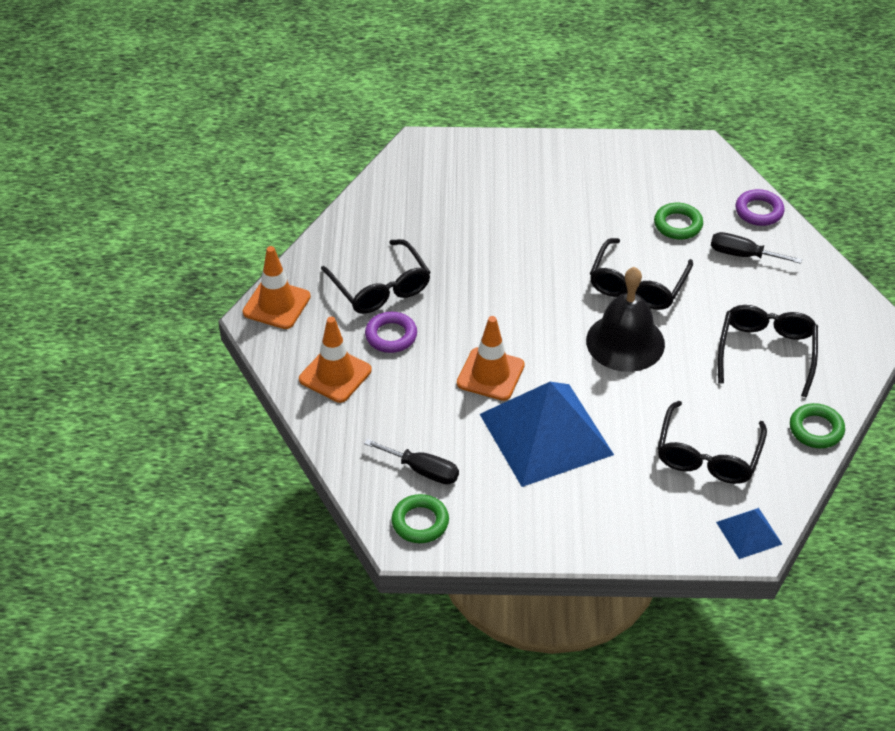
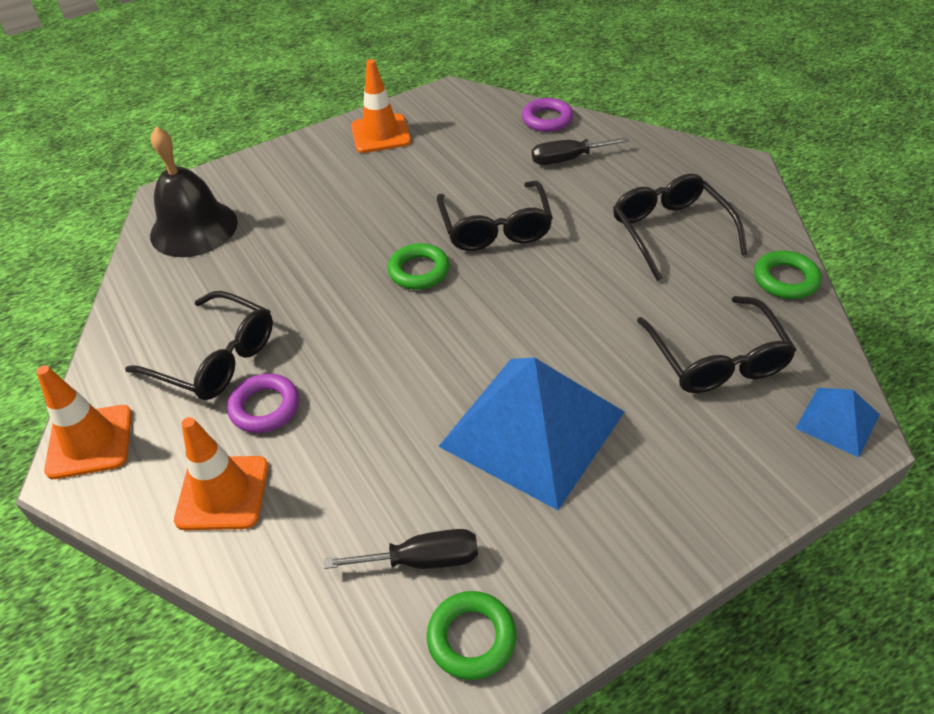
camera: 30 degrees left, 0 degrees up
orange traffic cone [457,316,525,401] -> orange traffic cone moved to [351,59,411,153]
black bell [586,267,665,372] -> black bell moved to [150,127,238,257]
green ring [654,203,703,239] -> green ring moved to [388,243,450,290]

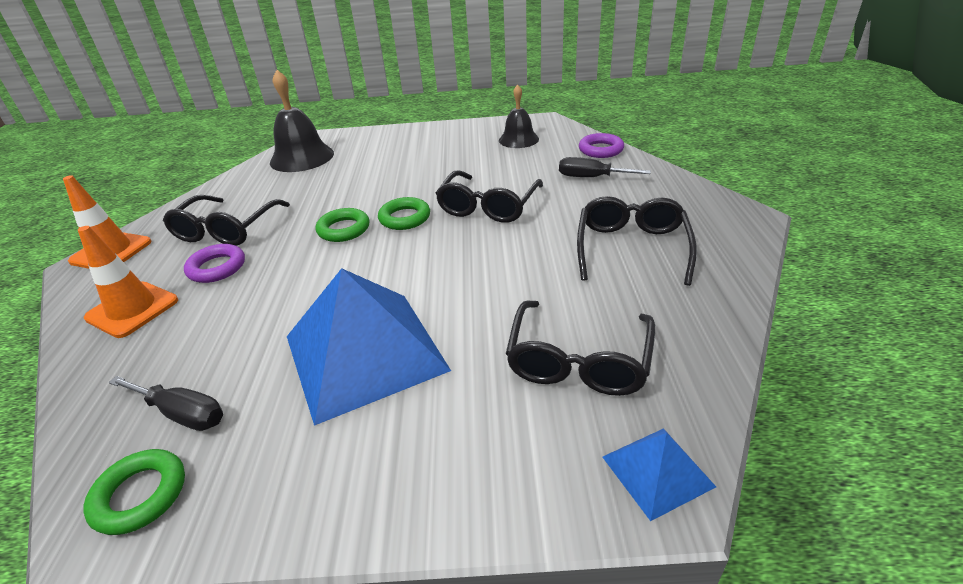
camera: 30 degrees right, 10 degrees down
black glasses [125,291,273,400] -> black glasses turned 45 degrees clockwise [163,195,290,246]
orange traffic cone [351,59,411,153] -> none
green ring [754,251,821,299] -> green ring moved to [315,208,369,242]
none -> black bell [499,84,539,148]

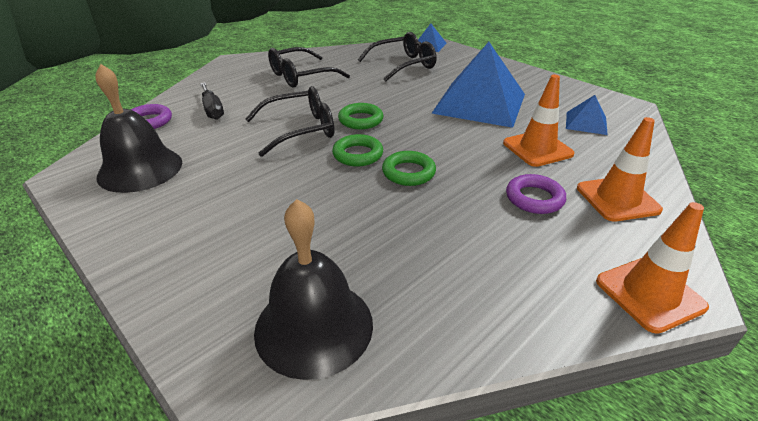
camera: 135 degrees left, 0 degrees up
green ring [83,449,185,535] -> green ring moved to [338,103,383,129]
black screwdriver [108,376,223,431] -> blue pyramid [566,95,608,135]
black glasses [163,195,290,246] -> none
black bell [499,84,539,148] -> black bell [95,64,182,193], size x1.57
none -> orange traffic cone [503,75,574,167]

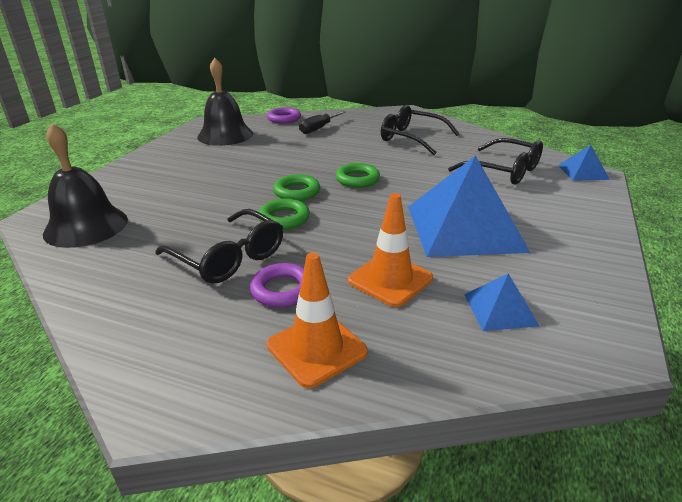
camera: 65 degrees right, 5 degrees down
black glasses [246,86,335,157] -> black glasses moved to [155,209,283,284]
orange traffic cone [596,202,709,334] -> none

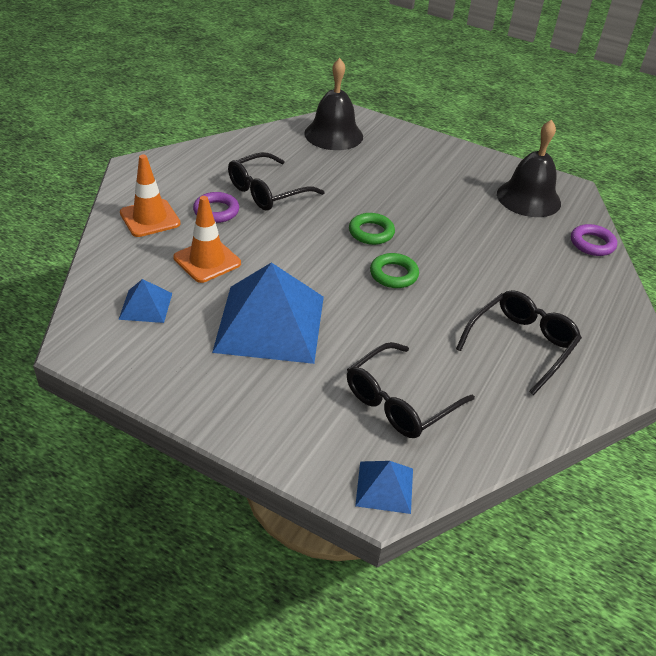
camera: 95 degrees right, 10 degrees up
green ring [259,199,310,230] -> none
black screwdriver [299,111,345,134] -> none

